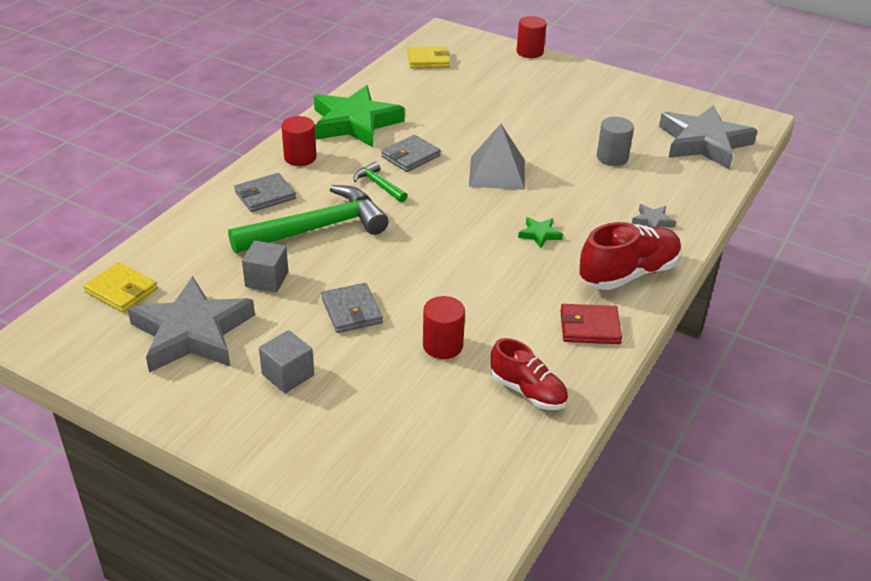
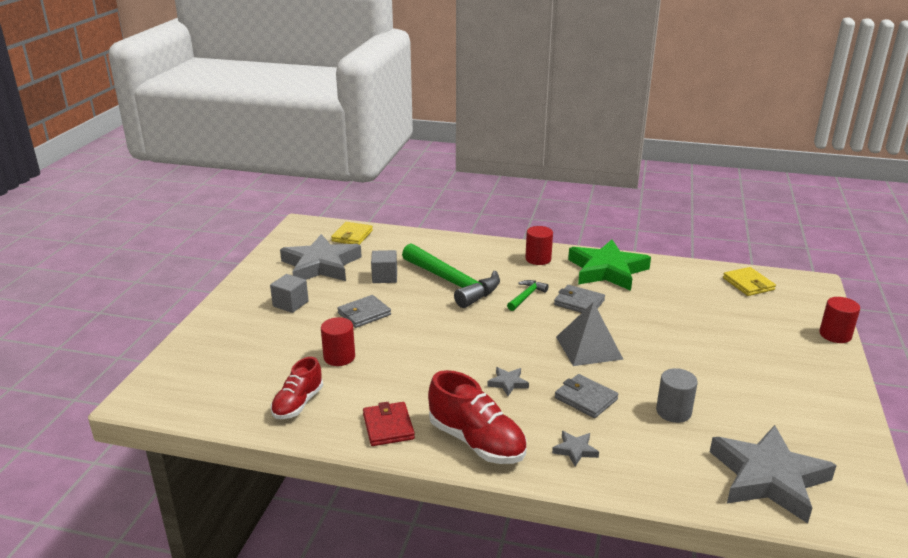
camera: 75 degrees right, 10 degrees down
grey wallet [234,173,296,212] -> grey wallet moved to [555,374,618,418]
green star [518,217,563,248] -> grey star [488,367,529,396]

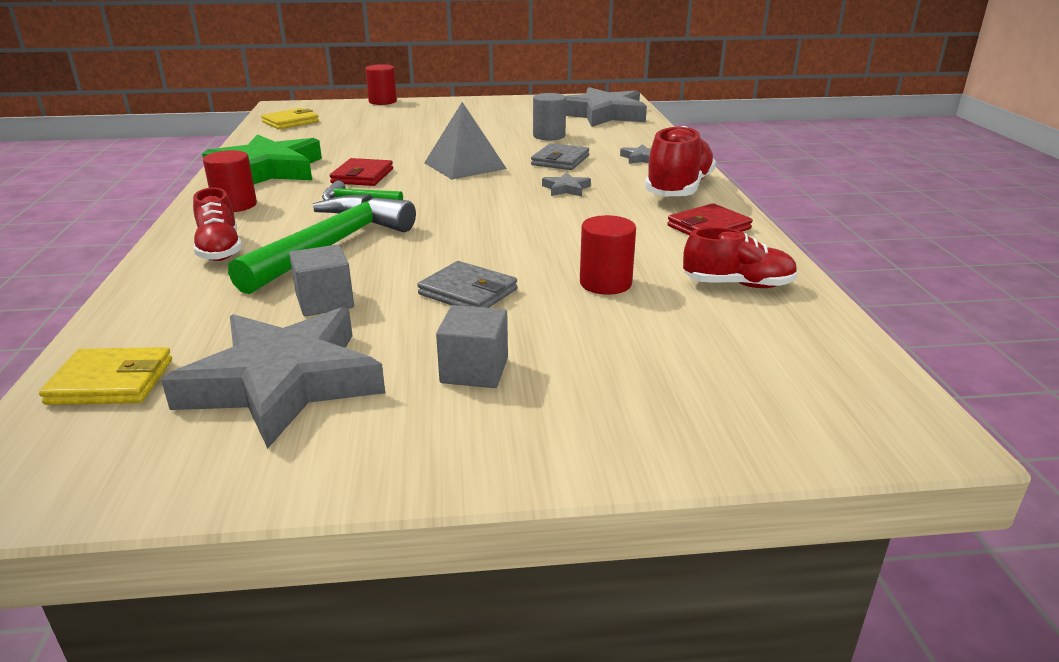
camera: 110 degrees left, 0 degrees up
grey wallet [554,285,605,313] -> red wallet [330,158,393,186]
none -> red shoe [193,187,242,261]

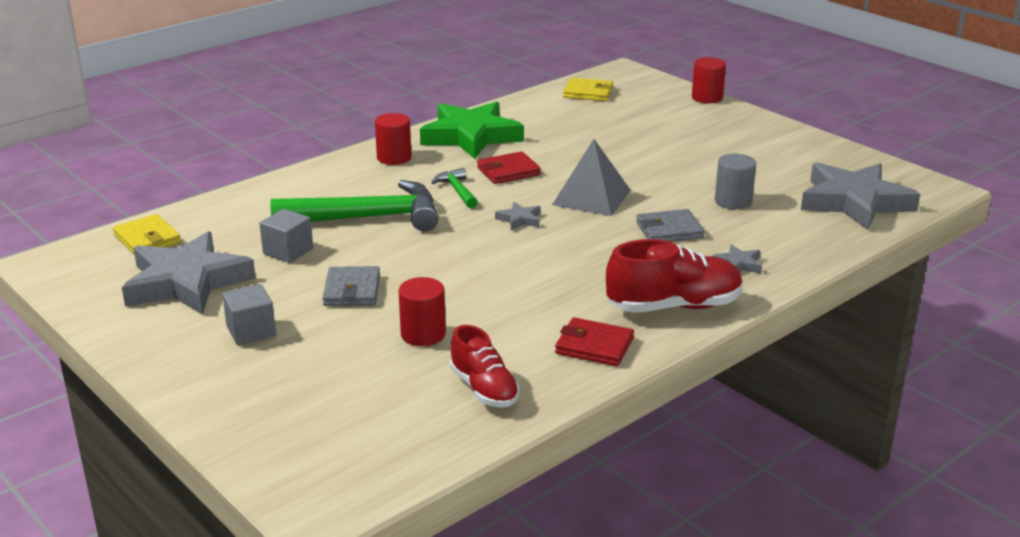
camera: 55 degrees right, 0 degrees up
red shoe [193,187,242,261] -> none
grey star [542,172,591,196] -> grey star moved to [495,202,541,230]

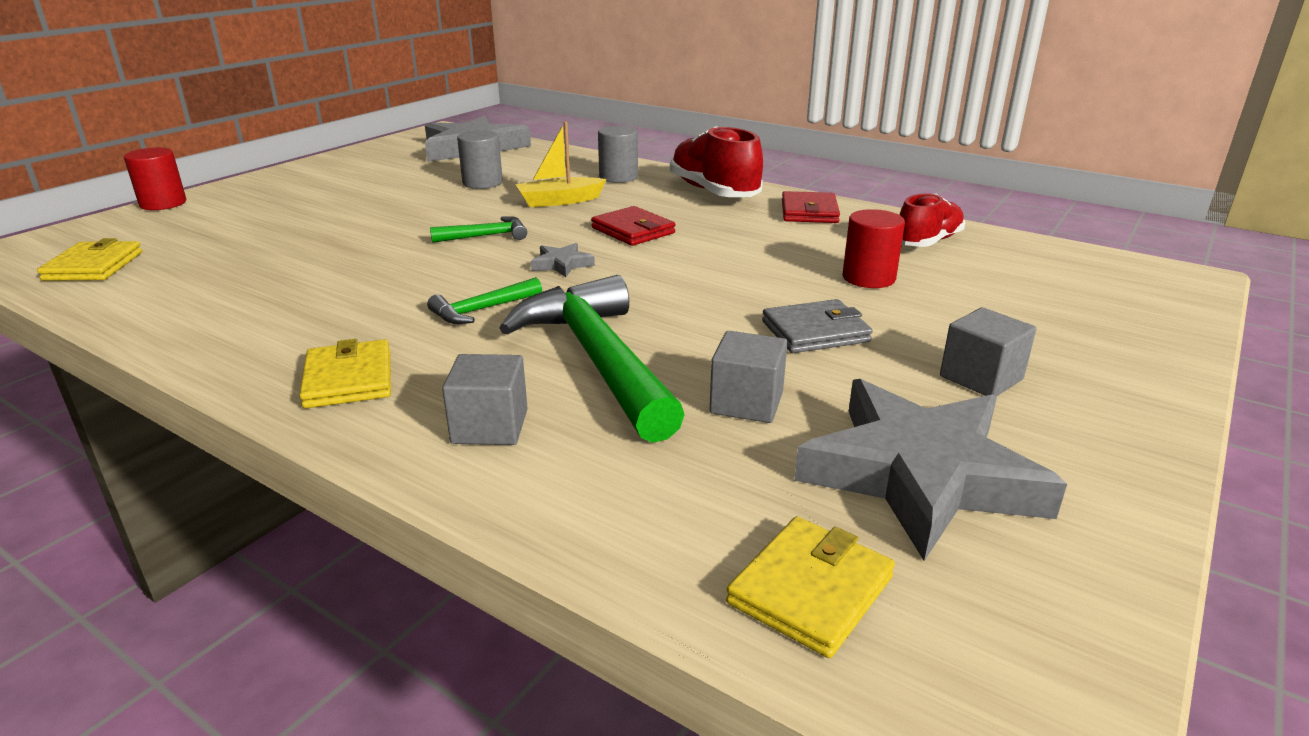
camera: 105 degrees left, 0 degrees up
red cylinder [375,113,412,165] -> yellow wallet [299,339,391,408]
green star [420,101,524,159] -> none
red wallet [477,151,541,184] -> red wallet moved to [591,206,675,246]
grey pyramid [552,139,631,216] -> green hammer [430,216,527,243]
grey wallet [636,209,705,242] -> yellow boat [515,121,606,207]
grey star [712,244,762,273] -> grey cylinder [598,126,638,183]
none -> grey cube [442,354,528,445]

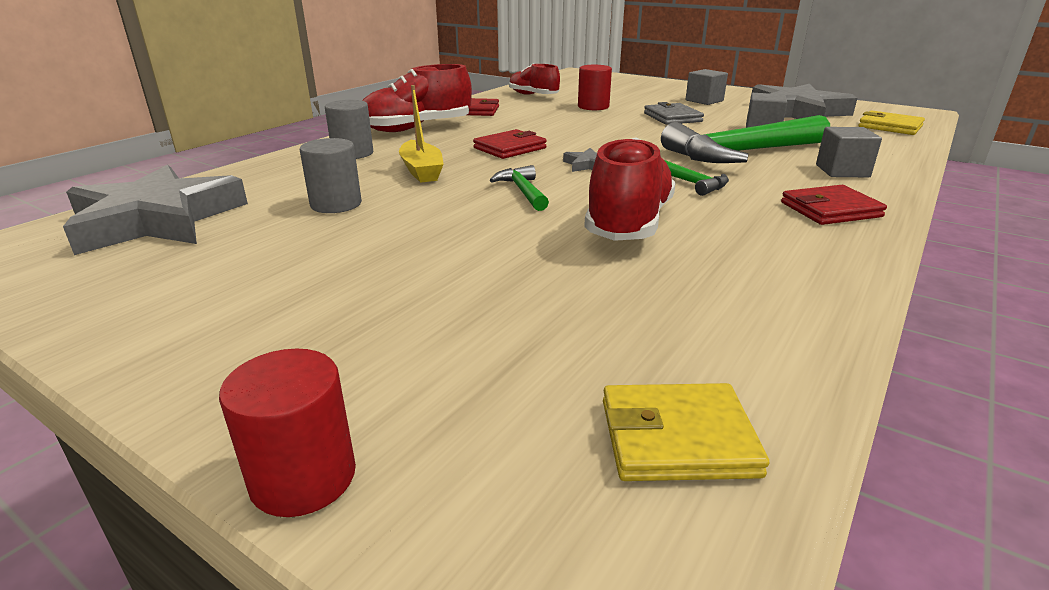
camera: 90 degrees left, 0 degrees up
yellow wallet [299,339,391,408] -> red wallet [781,185,887,225]
none -> red shoe [584,138,676,241]

